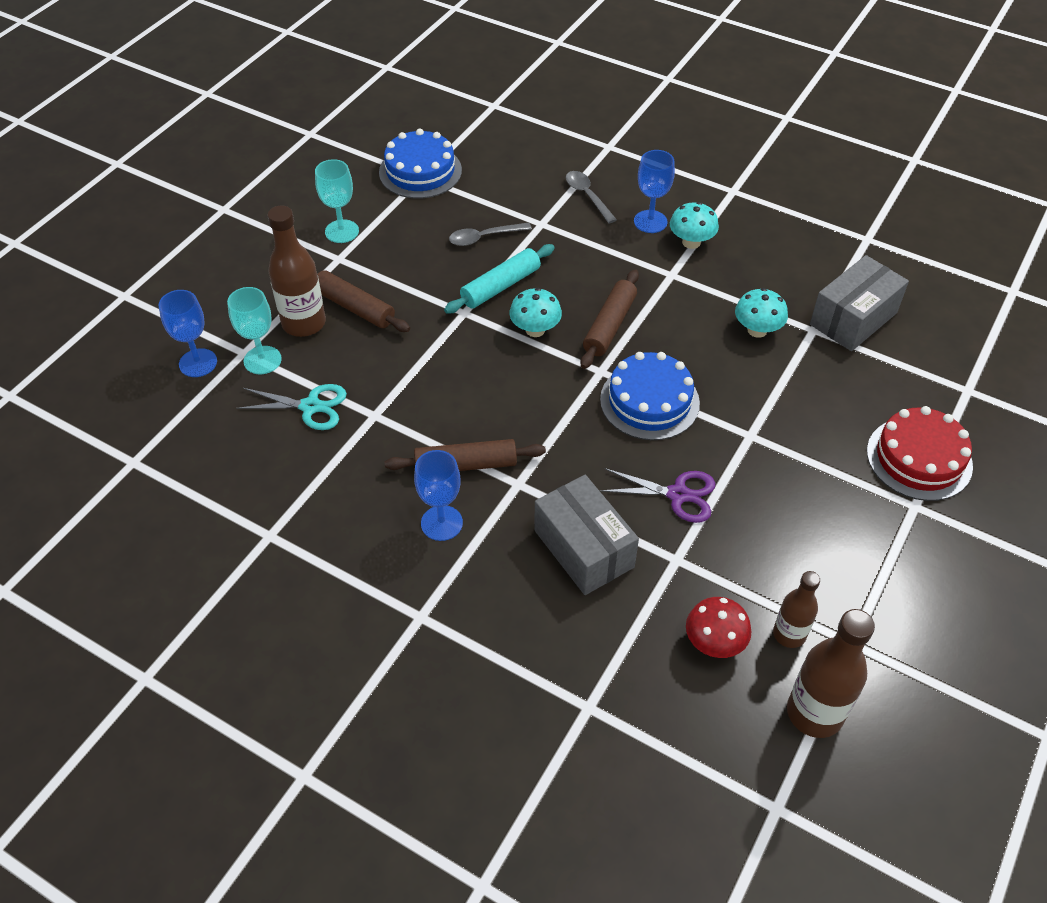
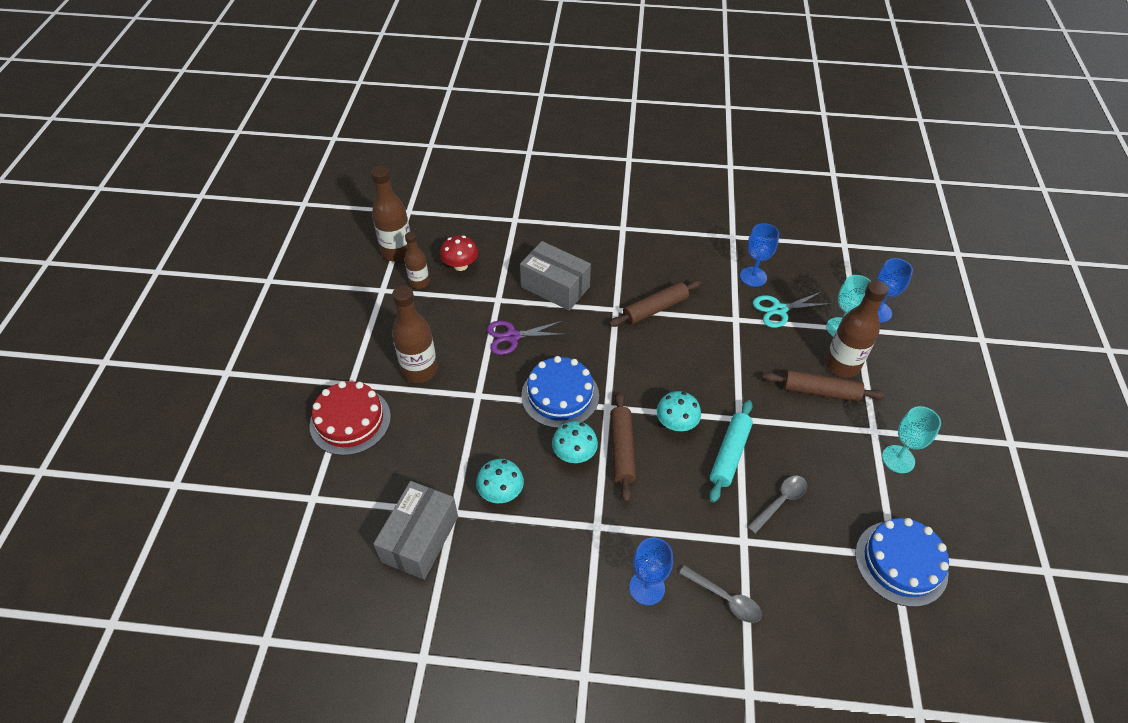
camera: 155 degrees right, 0 degrees up
blue goblet [414,450,463,541] -> blue goblet moved to [740,223,779,287]
turquoise mushroom [670,202,719,249] -> turquoise mushroom moved to [552,421,598,463]
none -> brown bottle [392,285,438,383]

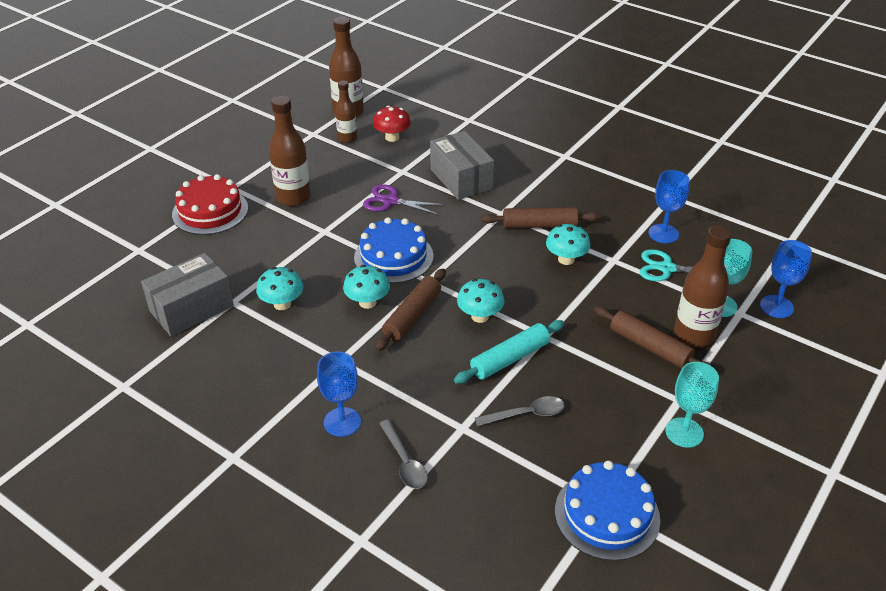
camera: 30 degrees right, 10 degrees down
none -> turquoise mushroom [546,224,591,265]

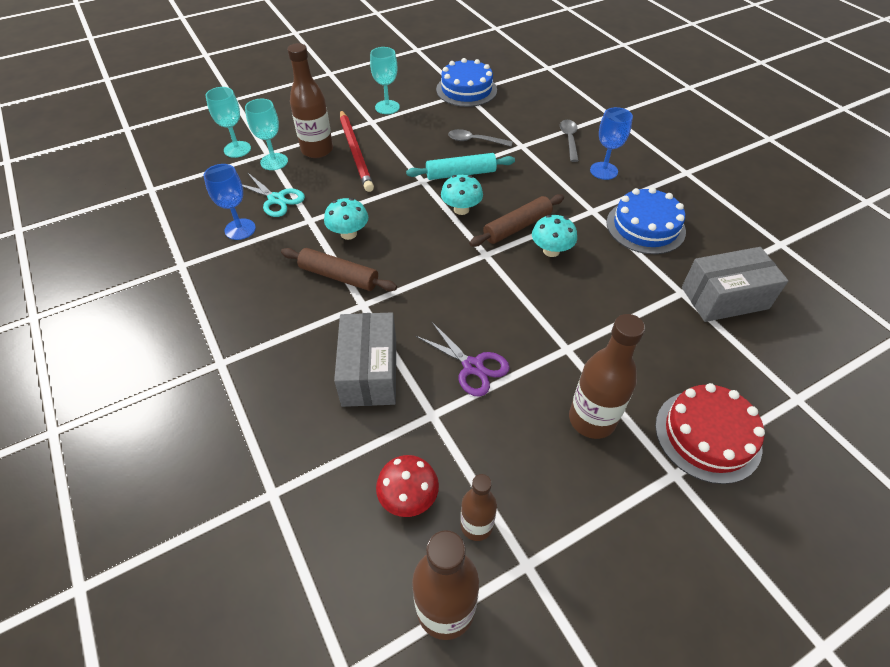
camera: 155 degrees left, 10 degrees up
turquoise mushroom [256,267,304,310] -> none
blue cake [354,217,434,283] -> blue cake moved to [606,187,686,254]
brown rolling pin [594,306,711,369] -> red pencil [340,110,374,192]
blue goblet [760,240,812,318] -> turquoise goblet [205,87,251,158]

